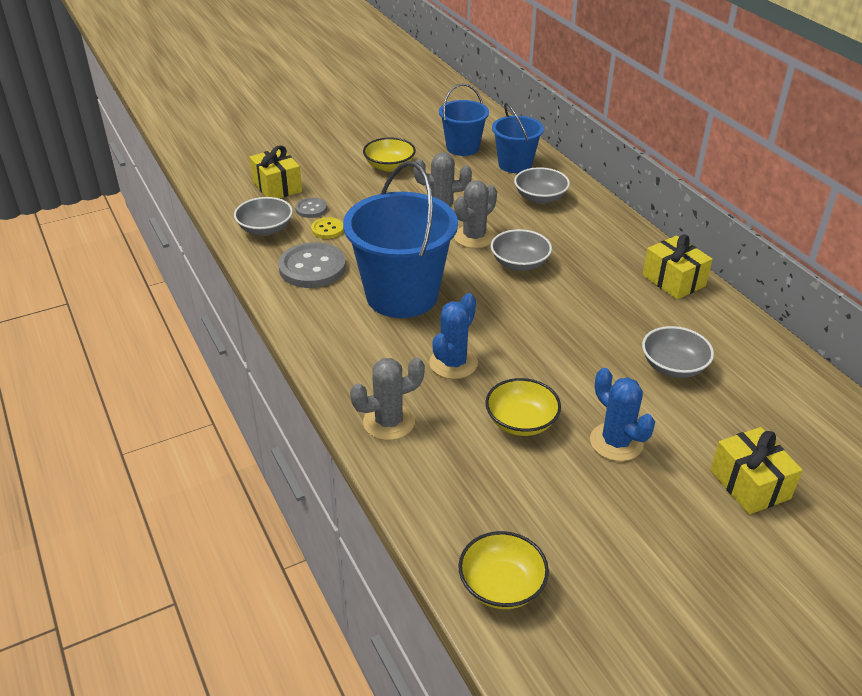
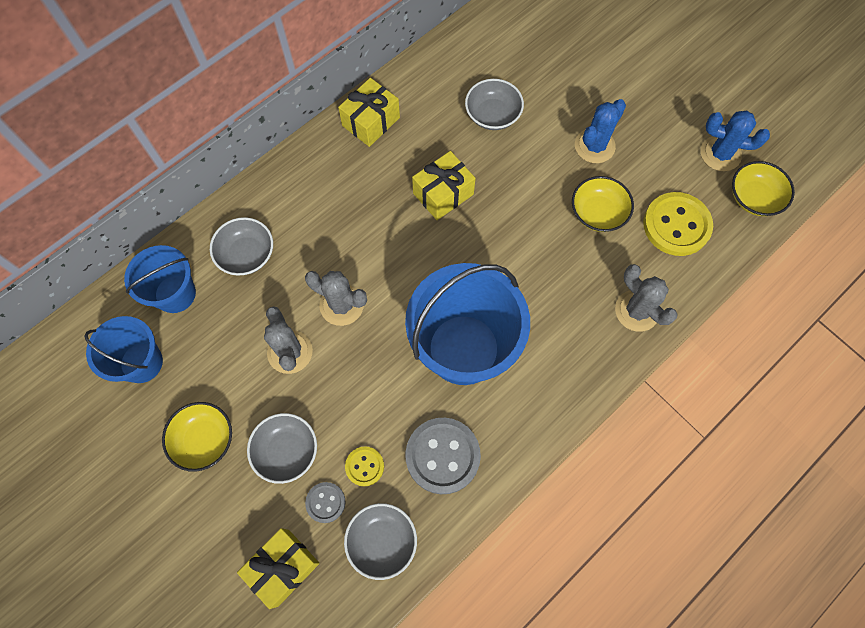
camera: 105 degrees left, 30 degrees up
blue cactus [429,293,478,379] -> blue cactus moved to [701,111,770,171]
grey bowl [491,229,552,271] -> grey bowl moved to [247,413,317,484]
yellow gift [710,427,803,515] -> yellow gift moved to [412,151,476,220]
none -> yellow button [643,192,713,256]

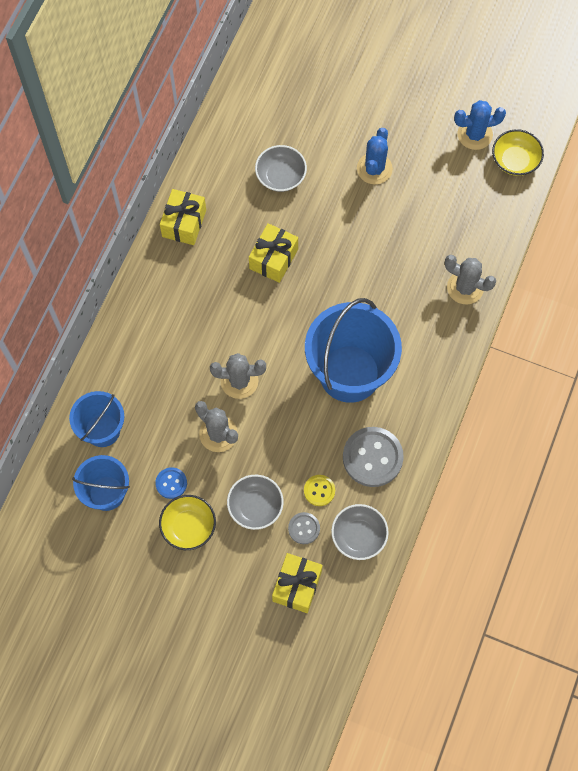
camera: 25 degrees left, 0 degrees up
grey bowl [210,217,273,276] -> none
yellow bowl [572,176,634,232] -> none
yellow button [643,192,713,256] -> none
none -> blue button [155,467,187,499]

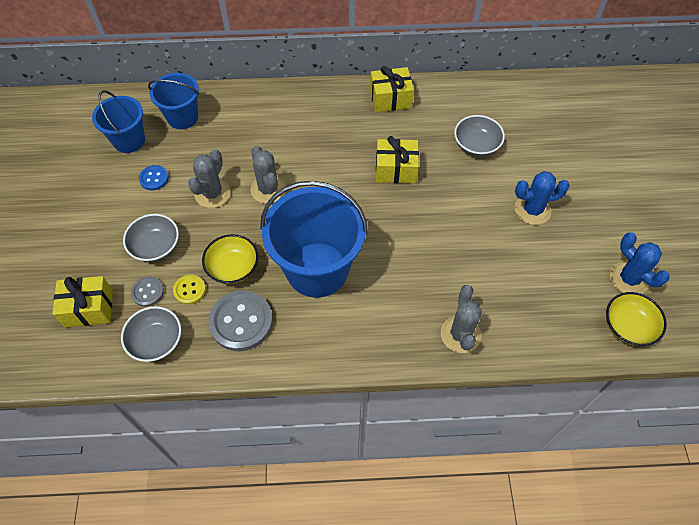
camera: 65 degrees right, 10 degrees down
yellow bowl [159,495,216,550] -> yellow bowl moved to [202,234,258,284]

